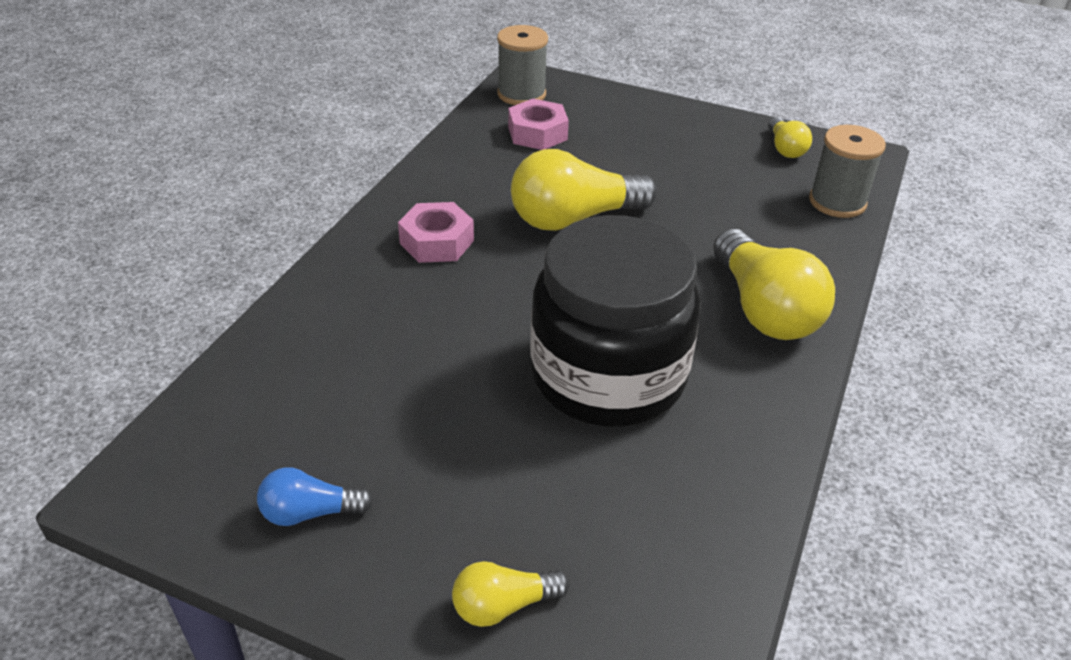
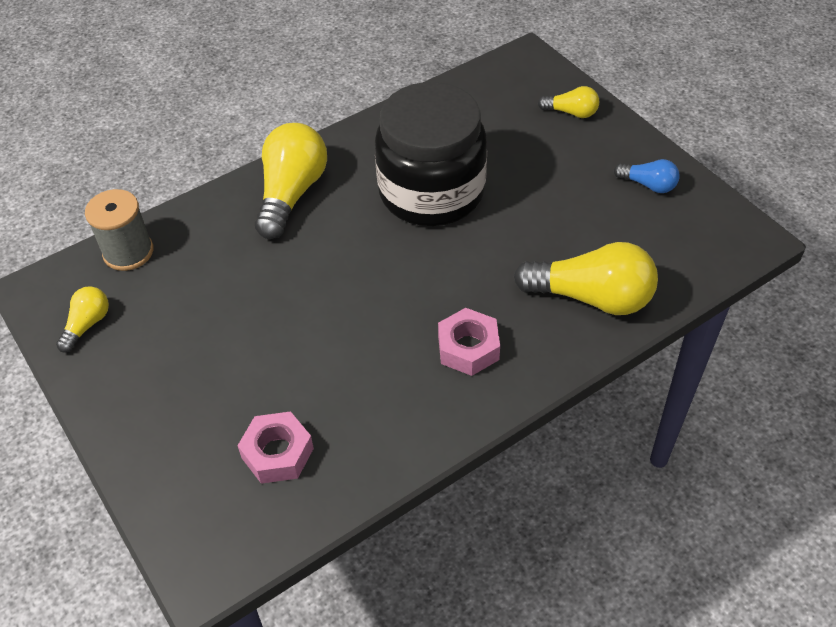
camera: 145 degrees left, 10 degrees up
grey spool [497,25,548,105] -> none
yellow light bulb [511,149,657,231] -> yellow light bulb moved to [514,242,658,315]

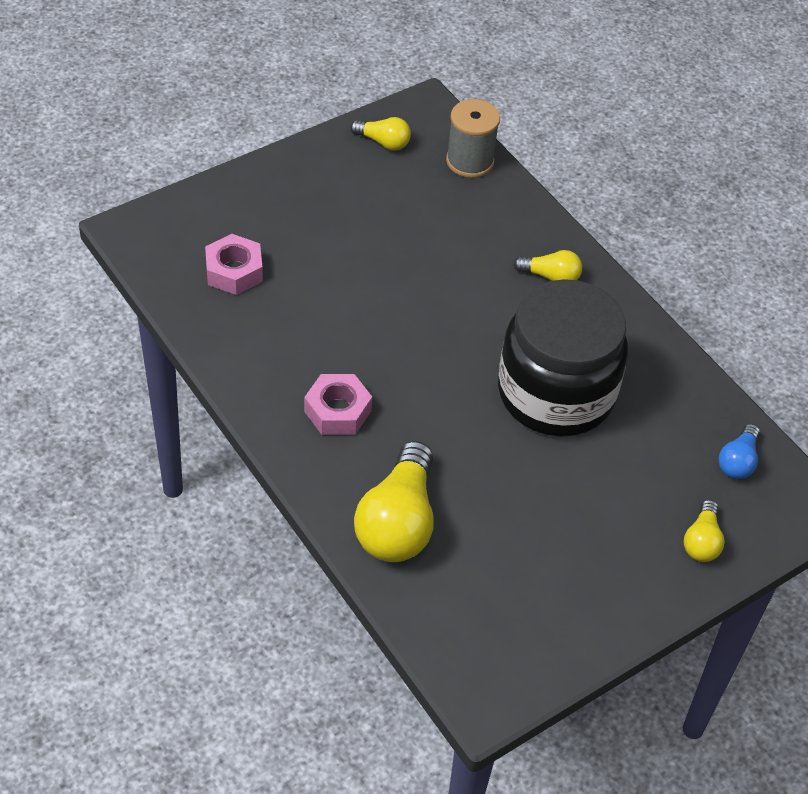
camera: 85 degrees right, 0 degrees up
yellow light bulb [255,123,327,239] -> yellow light bulb [513,250,582,281], size x0.51
blue light bulb [614,159,680,193] -> blue light bulb moved to [719,424,760,479]

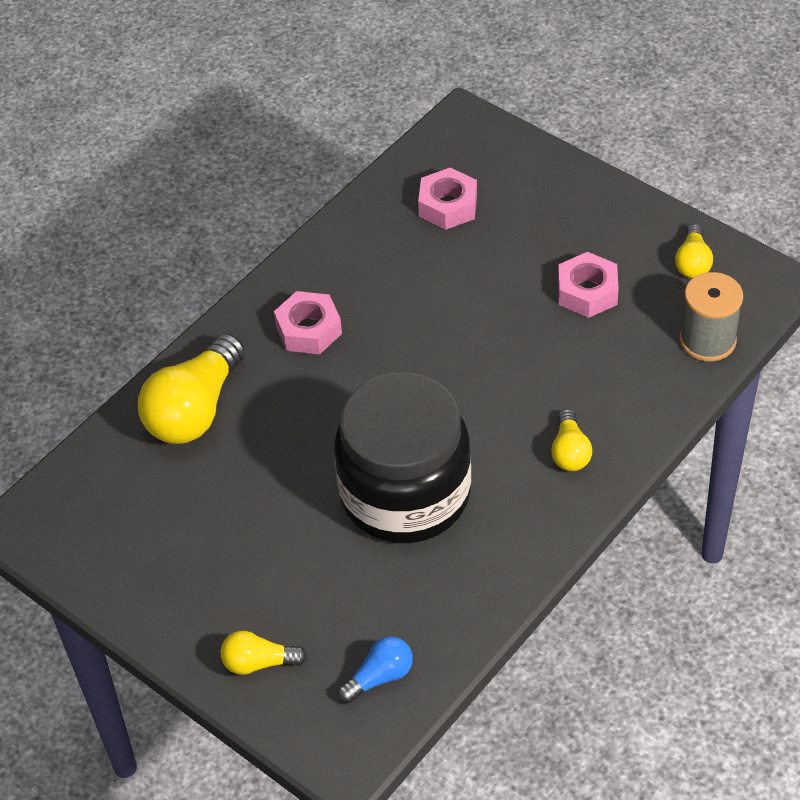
camera: 80 degrees right, 0 degrees up
yellow light bulb [354,441,434,562] -> yellow light bulb turned 60 degrees counterclockwise [138,333,245,444]
blue light bulb [719,424,760,479] -> blue light bulb turned 135 degrees clockwise [338,636,413,703]
none -> pink nut [558,252,619,318]

